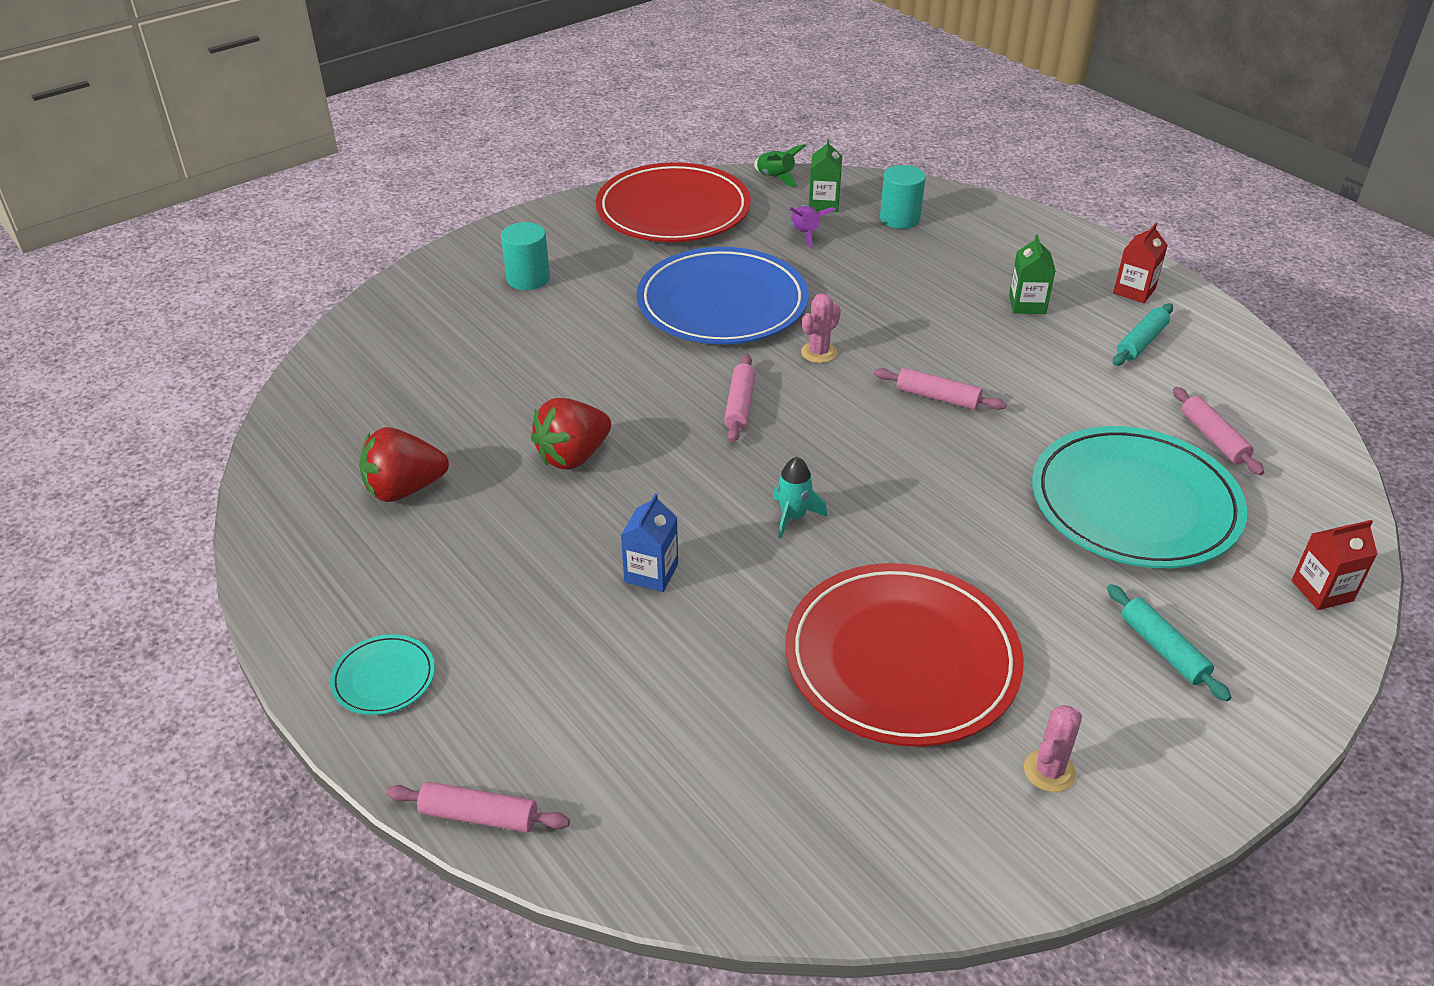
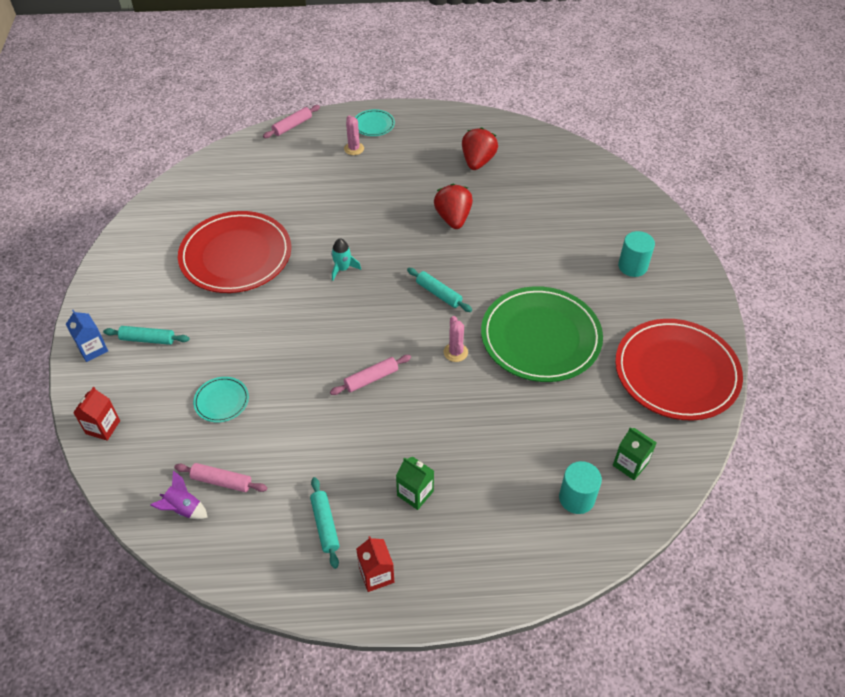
camera: 125 degrees right, 10 degrees up
blue carton [621,493,678,592] -> blue carton moved to [66,310,108,362]
blue plate [637,247,809,344] -> green plate [481,286,603,382]
pink rolling pin [724,354,755,442] -> turquoise rolling pin [407,268,472,312]
green rocket [754,144,806,187] -> none
purple rocket [789,205,836,249] -> purple rocket moved to [150,471,208,519]
pink cactus [1024,705,1082,792] -> pink cactus moved to [344,115,364,155]
turquoise plate [1032,426,1247,568] -> turquoise plate [193,377,249,422], size x0.43

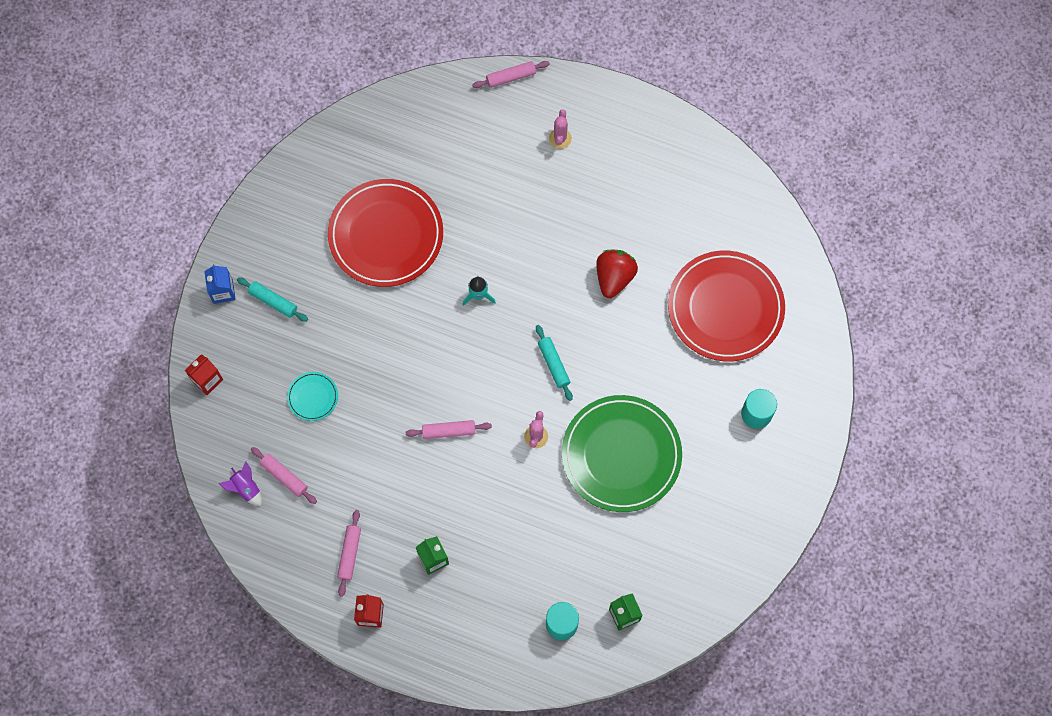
camera: 25 degrees right, 20 degrees up
turquoise rolling pin [310,477,340,569] -> pink rolling pin [337,510,361,597]
turquoise plate [355,109,395,136] -> none
red strawberry [462,127,498,170] -> none
red plate [615,319,743,420] -> red plate moved to [668,251,785,361]

